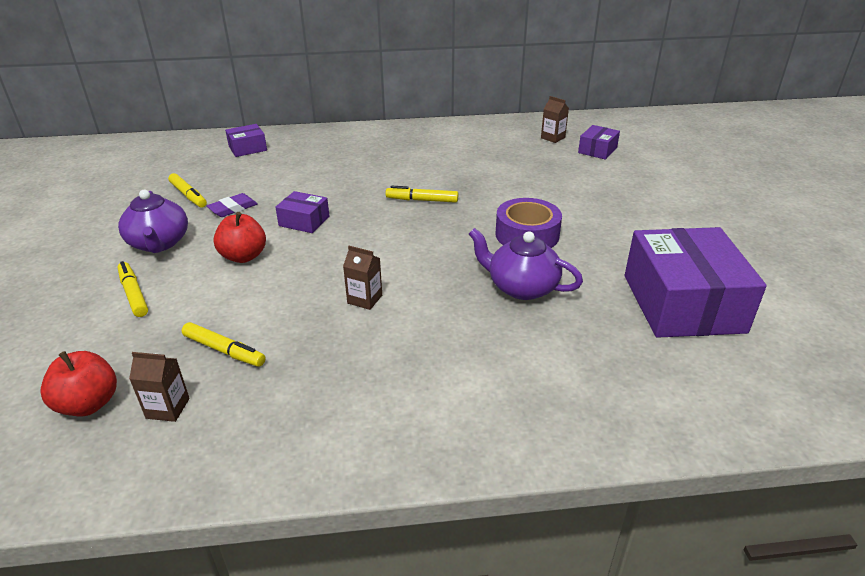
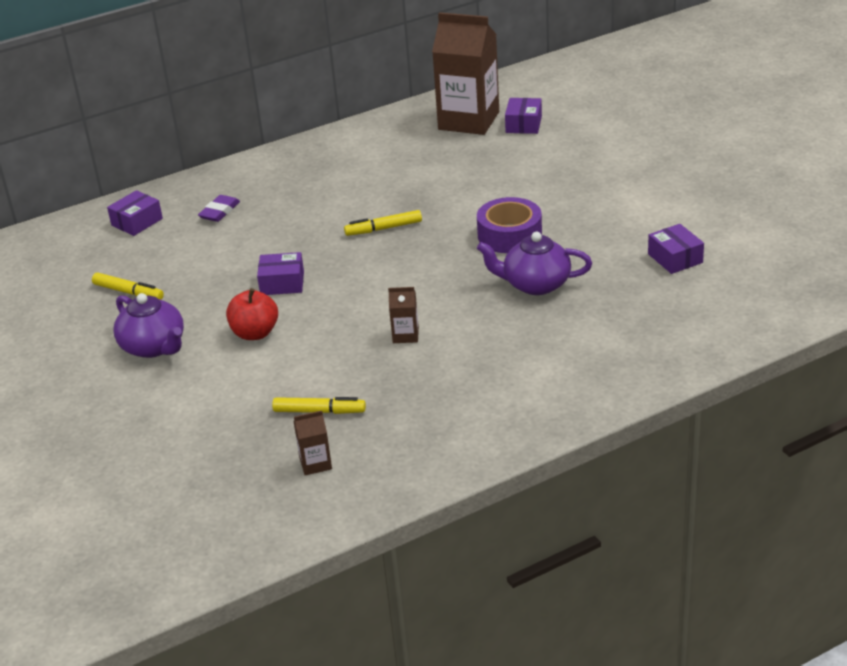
camera: 20 degrees left, 0 degrees up
red apple [40,351,117,416] -> none
yellow marker [117,261,148,317] -> none
purple eraser [207,193,258,217] -> purple eraser moved to [198,195,240,222]
brown carton [541,96,569,143] -> brown carton [432,12,499,135], size x2.43
purple box [625,227,767,338] -> purple box [648,224,704,274], size x0.47

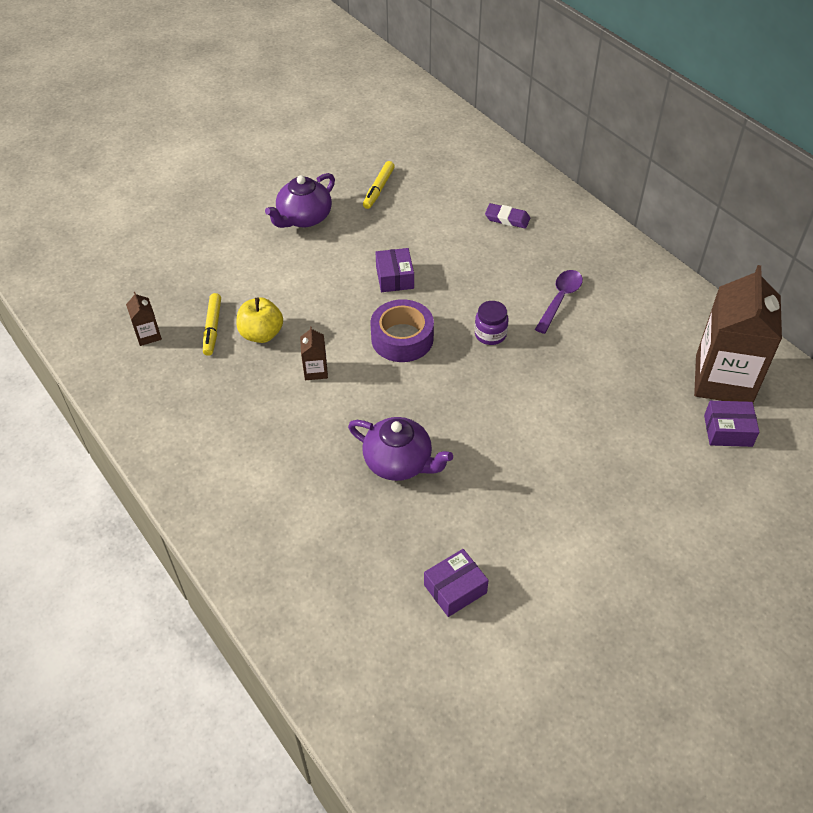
camera: 80 degrees right, 15 degrees up
purple box [107,190,163,236] -> none
red apple [226,288,278,340] -> none
yellow marker [344,210,422,236] -> purple jar [475,301,509,345]
purple tape [477,197,542,253] -> purple tape moved to [371,299,434,362]
purple teapot [477,232,592,295] -> purple teapot turned 120 degrees clockwise [348,417,453,481]
none -> yellow apple [236,297,283,343]
none -> purple spoon [535,270,583,334]

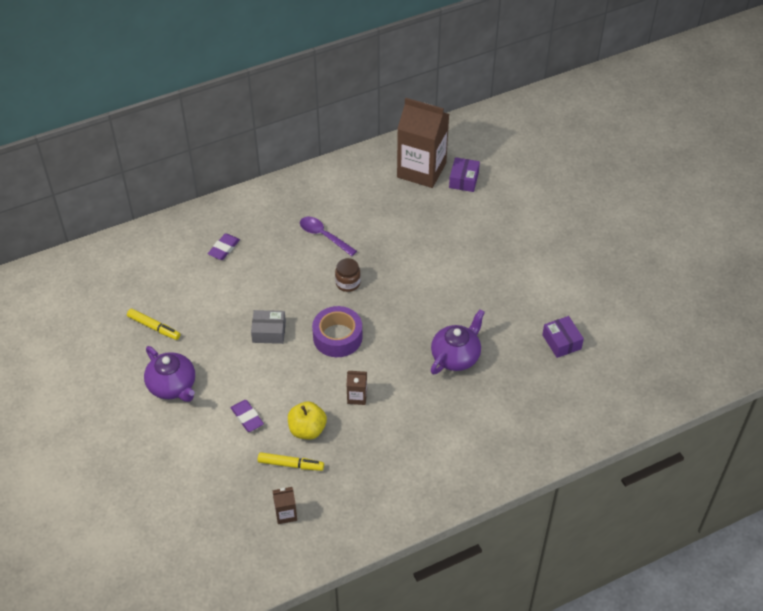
camera: 80 degrees left, 0 degrees up
purple box [375,248,414,292] -> grey box [251,310,286,344]
purple jar [475,301,509,345] -> brown jar [335,258,361,292]
none -> purple eraser [231,400,264,432]

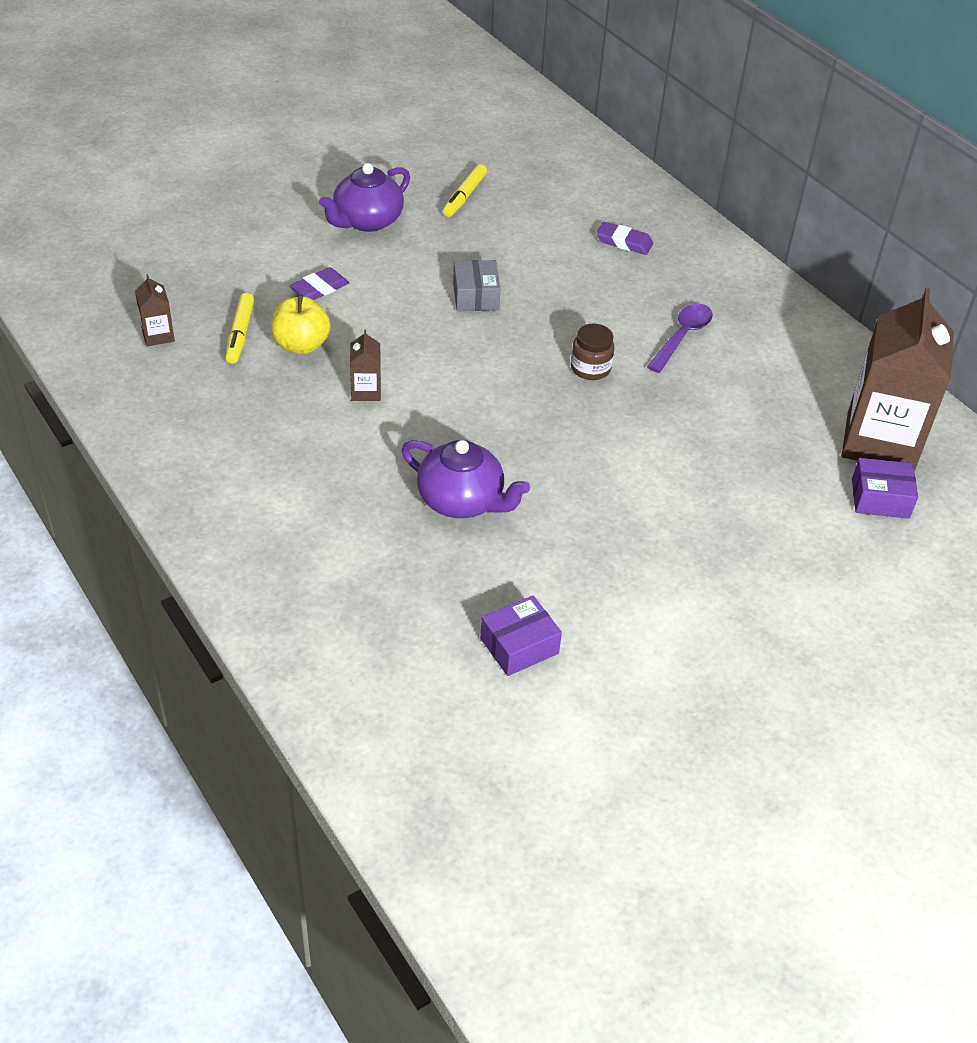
camera: 80 degrees right, 5 degrees down
purple tape [312,306,363,357] -> none

